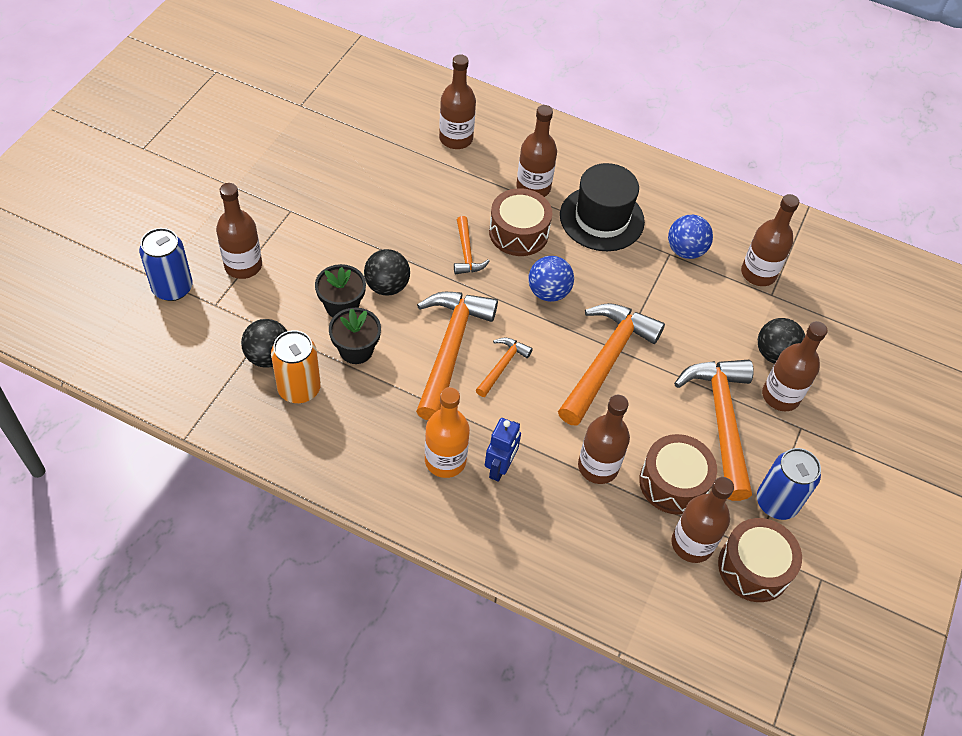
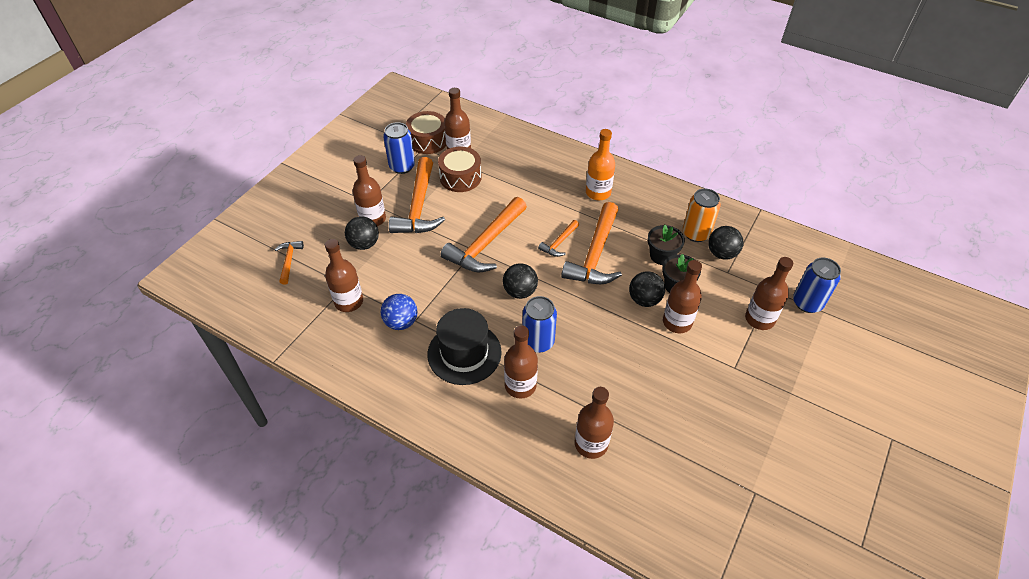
camera: 170 degrees left, 5 degrees down
orange hammer [454,216,490,274] -> orange hammer moved to [275,241,304,285]
blue robot [485,418,521,482] -> none
brown drum [489,188,552,256] -> blue can [523,296,557,353]
blue ball [528,256,574,302] -> black ball [503,263,538,299]
brown bottle [578,395,630,484] -> brown bottle moved to [663,260,702,333]

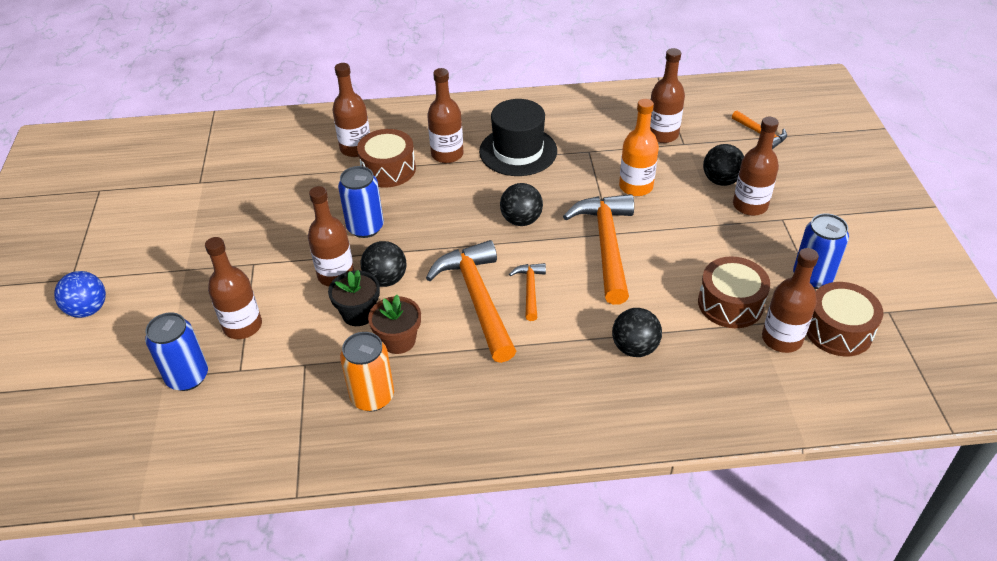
camera: 145 degrees right, 5 degrees down
blue ball [381,294,417,330] -> blue ball moved to [54,271,106,318]
orange hammer [389,157,445,233] -> none
blue can [523,296,557,353] -> blue can moved to [338,166,384,238]
orange bottle [586,129,615,200] -> orange bottle moved to [619,99,659,196]
black flower pot [648,225,685,265] -> brown flower pot [368,295,421,354]
black ball [708,226,743,260] -> black ball moved to [612,308,662,357]
none -> brown drum [357,129,416,187]

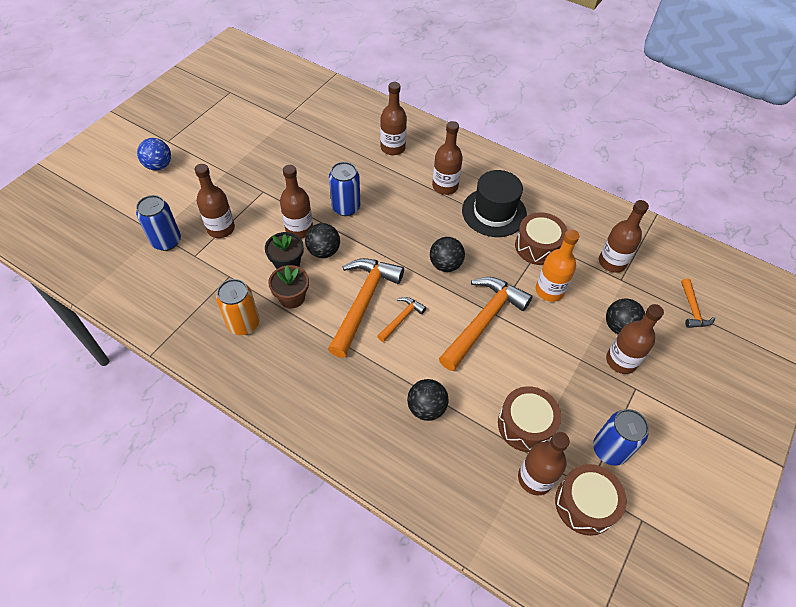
camera: 35 degrees right, 10 degrees up
brown drum [357,129,416,187] -> brown drum moved to [515,212,567,265]

